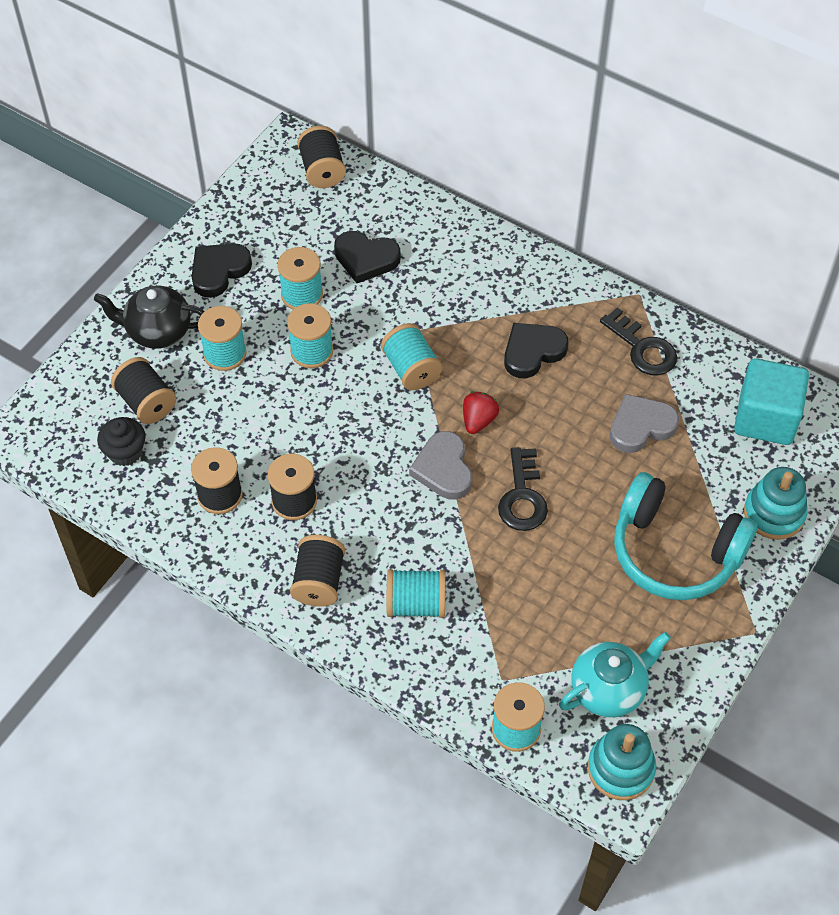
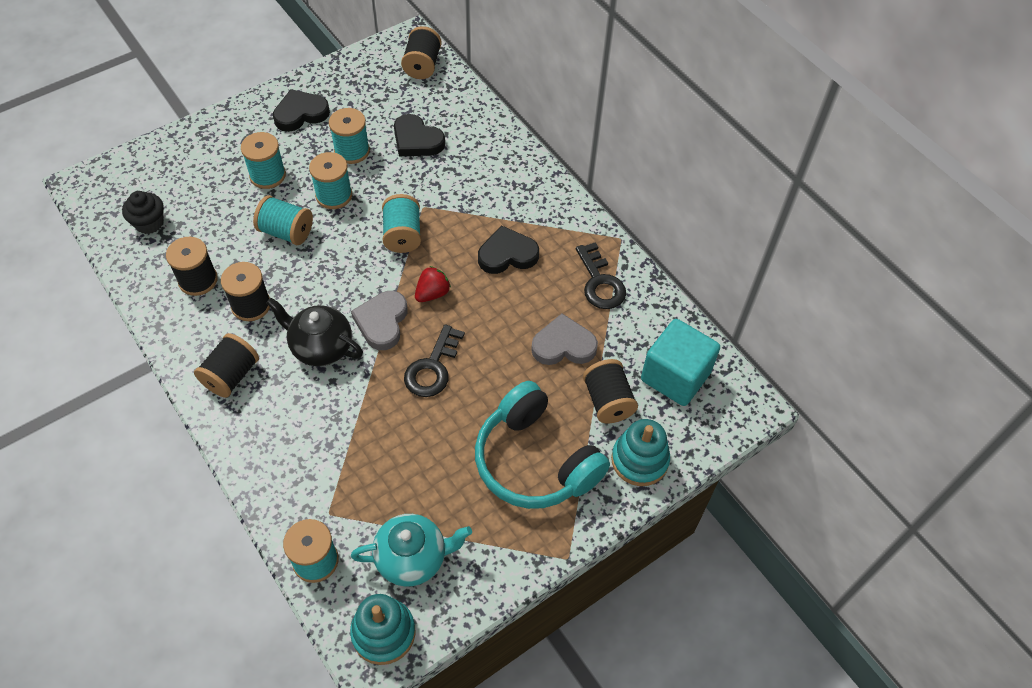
camera: 20 degrees right, 0 degrees up
black teapot [94,286,205,349] -> black teapot moved to [266,298,363,366]
black spool [111,357,176,424] -> black spool moved to [583,359,638,424]
turquoise spool [386,569,446,618] -> turquoise spool moved to [253,195,313,245]

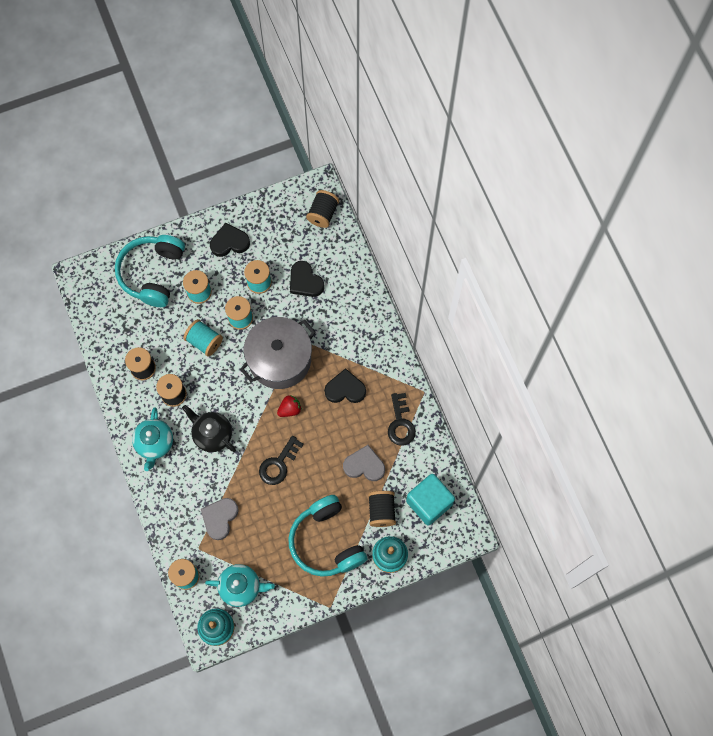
camera: 15 degrees right, 15 degrees up
black cupcake [122,191,164,234] -> none
black spool [194,333,259,398] -> turquoise teapot [132,408,173,471]
grey heart [351,291,408,350] -> grey heart moved to [201,498,239,540]
turquoise spool [382,194,421,253] -> grey pot [240,317,316,389]
none -> turquoise headphones [115,235,185,307]

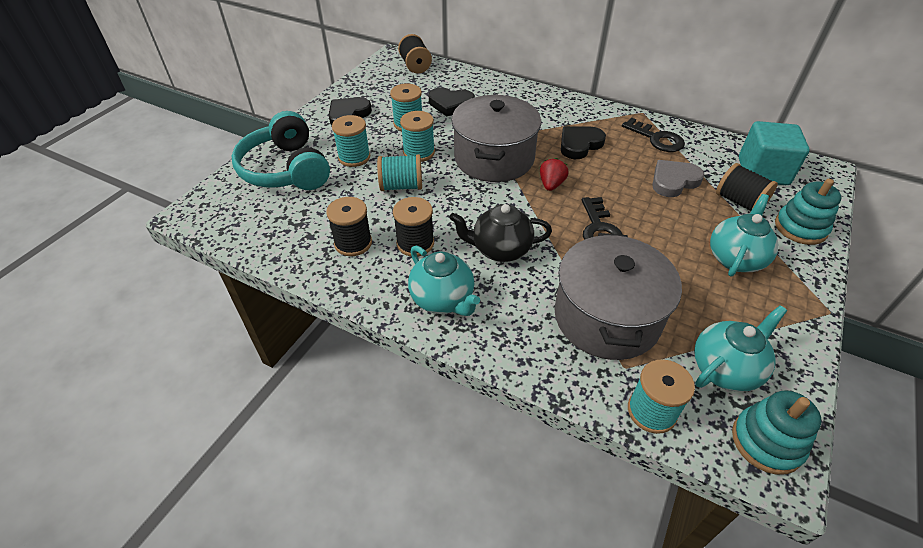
camera: 40 degrees left, 25 degrees down
grey heart [201,498,239,540] -> grey pot [555,233,682,360]
turquoise headphones [288,495,367,576] -> turquoise teapot [710,194,779,277]

